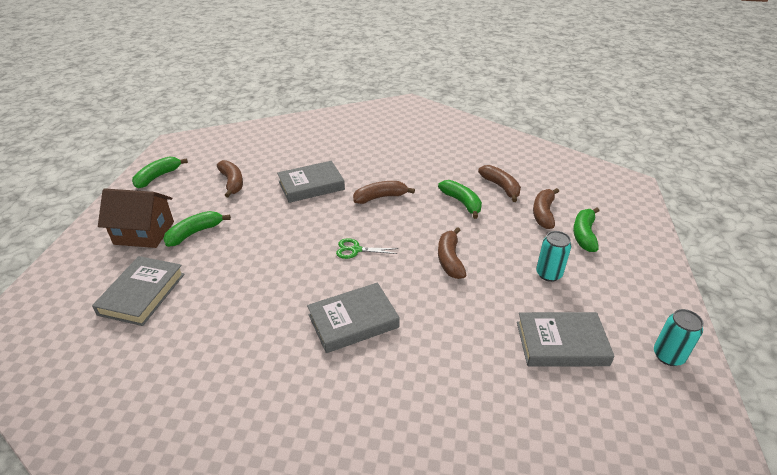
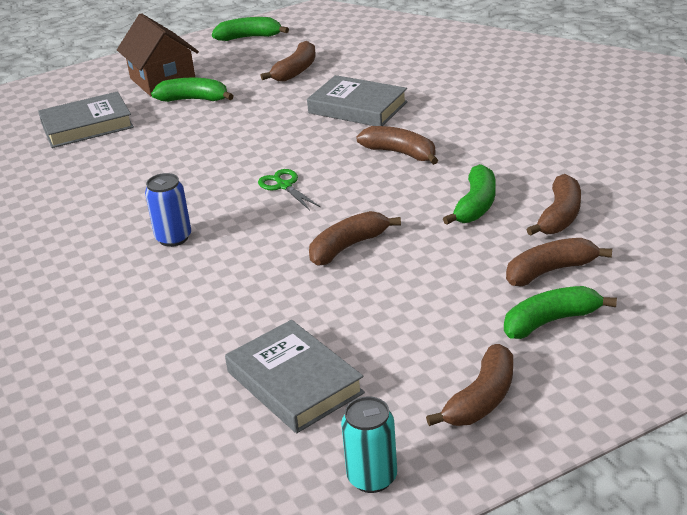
camera: 55 degrees right, 5 degrees down
grey book [307,282,400,353] -> blue can [145,173,191,247]
turquoise can [536,231,571,282] -> none
none -> brown banana [426,344,513,426]

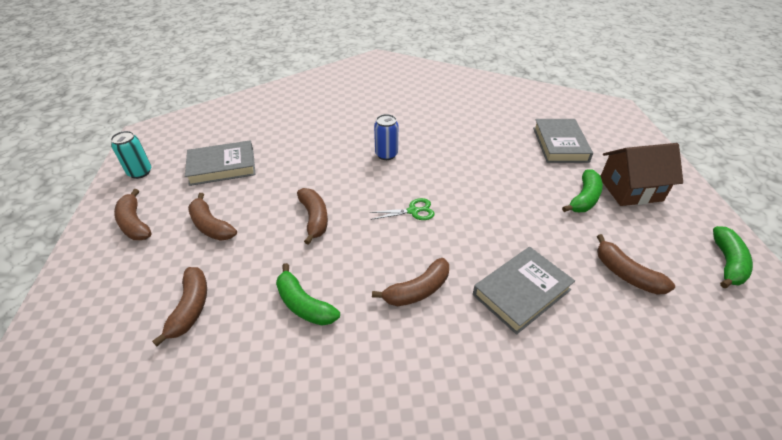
camera: 110 degrees right, 10 degrees up
green banana [504,286,617,339] -> none
brown banana [526,174,581,236] -> brown banana moved to [188,193,237,241]

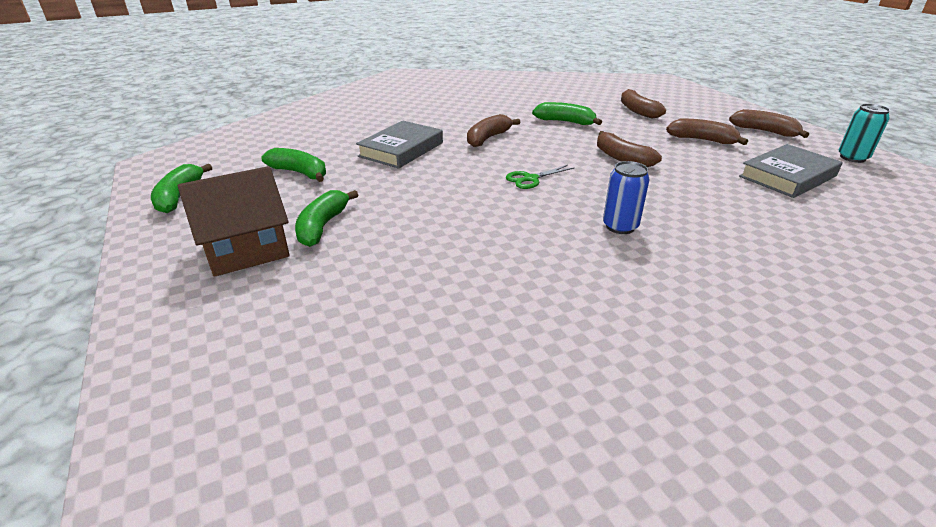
camera: 160 degrees right, 10 degrees down
grey book [533,119,593,163] -> none
brown banana [597,234,675,295] -> green banana [261,148,326,182]

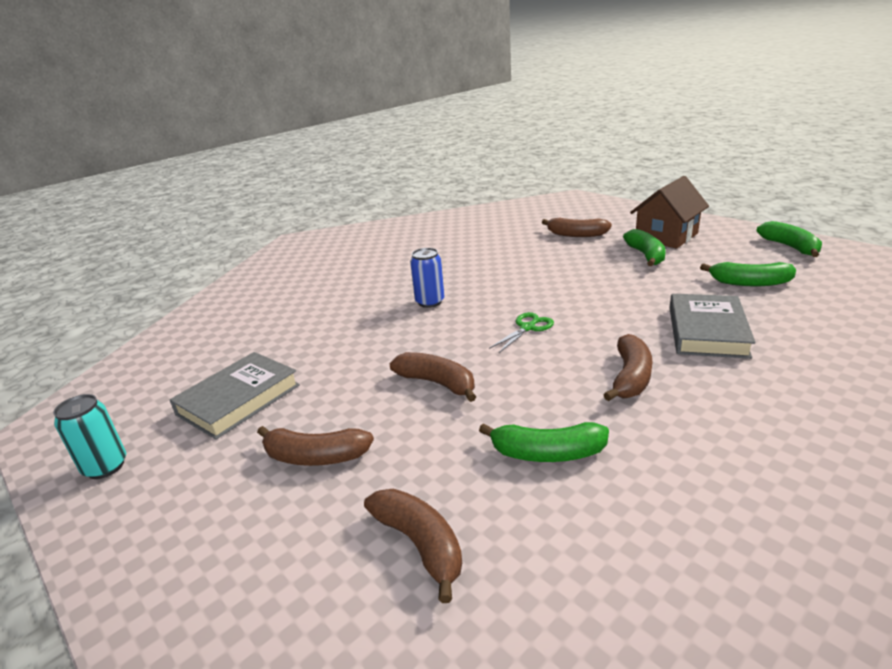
camera: 165 degrees right, 5 degrees down
brown banana [729,109,809,138] -> brown banana moved to [542,218,612,237]

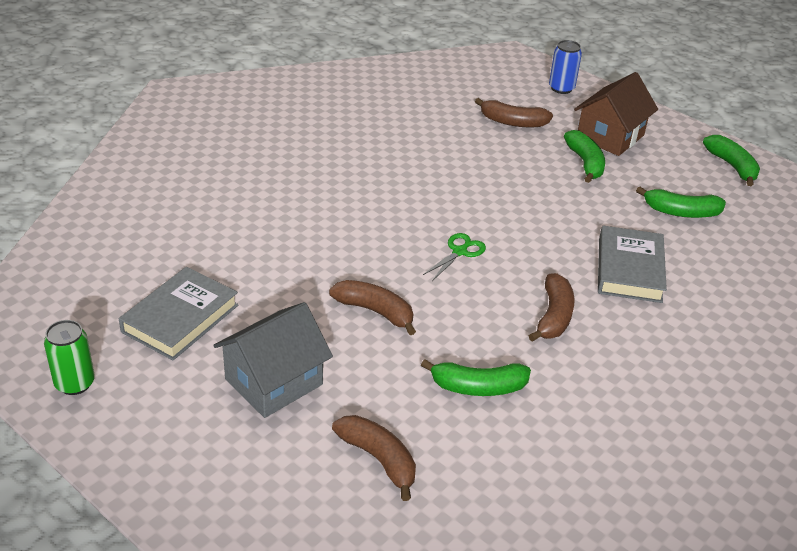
camera: 10 degrees left, 10 degrees up
turquoise can [53,394,126,479] -> green can [44,320,95,395]
brown banana [257,426,374,466] -> grey house [213,302,333,418]
blue can [410,248,444,308] -> blue can moved to [549,40,582,94]

